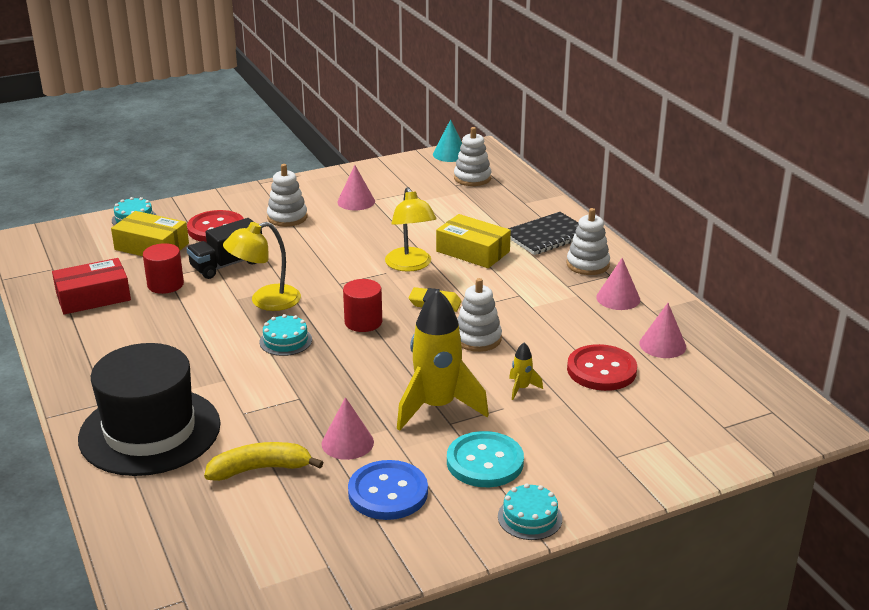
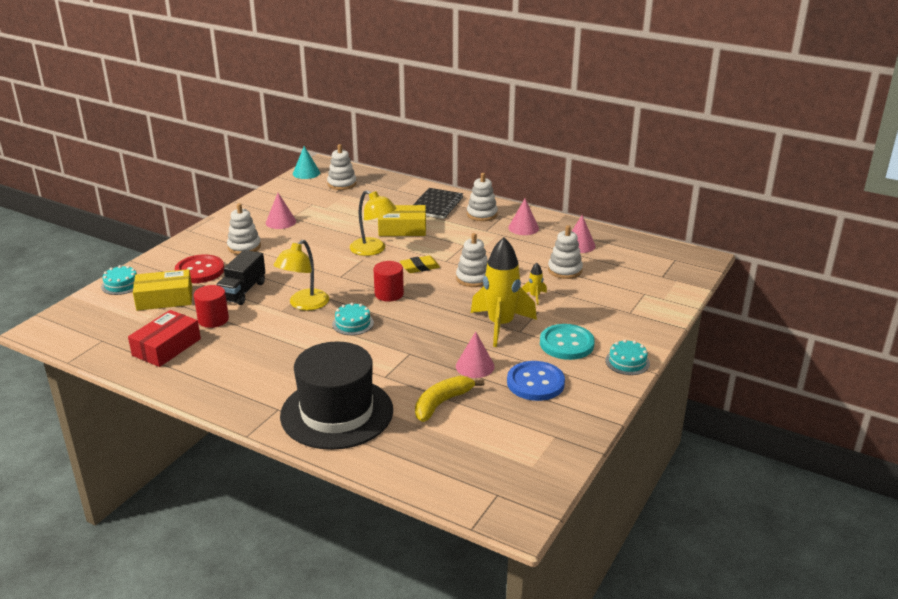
camera: 35 degrees left, 0 degrees up
red button [567,344,637,391] -> white stacking toy [548,225,583,279]

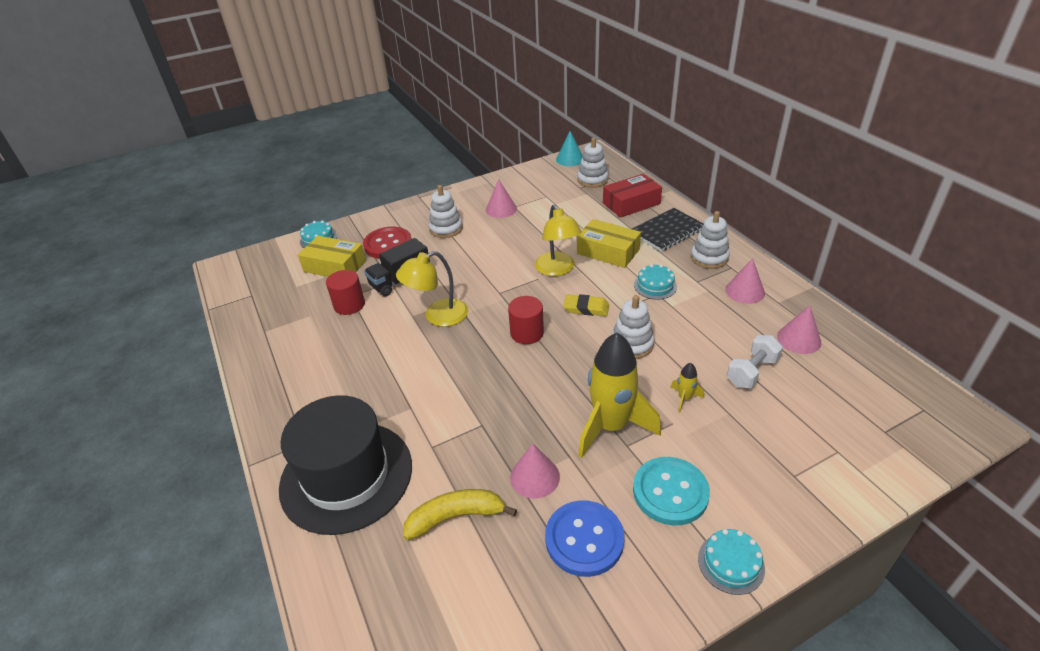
camera: 35 degrees right, 10 degrees up
red box [128,310,201,367] -> red box moved to [603,174,662,218]
turquoise cake [332,303,374,335] -> turquoise cake moved to [634,264,677,300]
white stacking toy [548,225,583,279] -> white dumbbell [727,335,783,389]

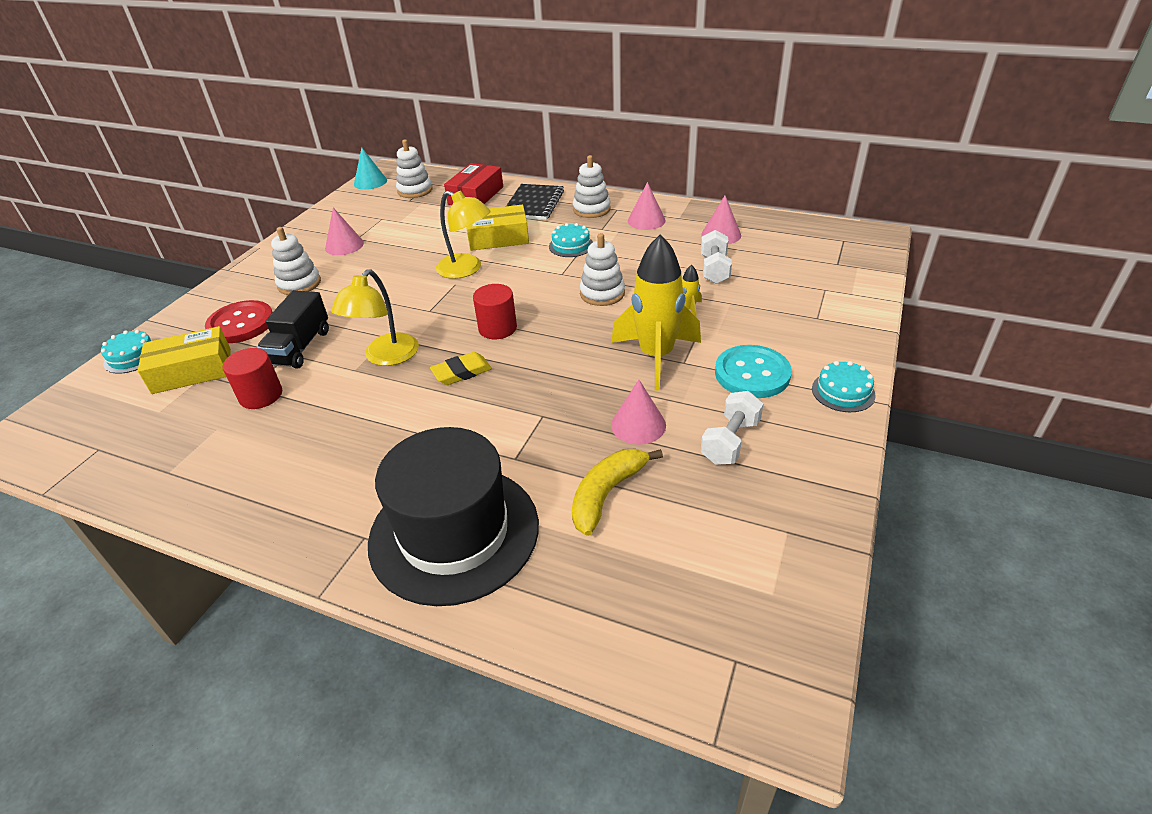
camera: 40 degrees left, 0 degrees up
blue button [545,500,624,577] -> white dumbbell [701,391,763,465]
yellow eraser [564,294,609,316] -> yellow eraser moved to [430,352,492,385]

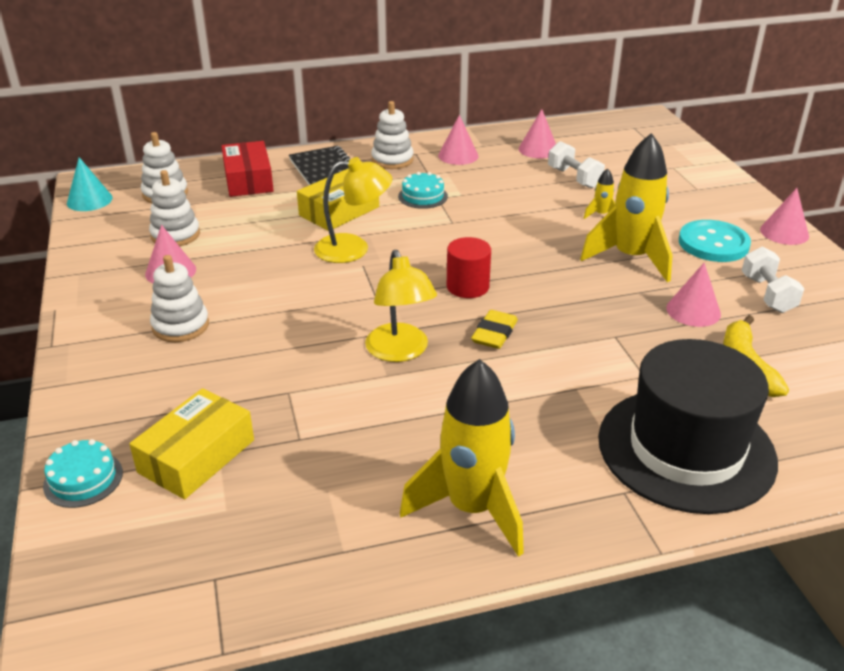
camera: 40 degrees left, 5 degrees down
red button [205,300,272,343] -> none
red cylinder [223,348,282,409] -> none
black truck [257,290,329,369] -> none
white stacking toy [580,233,625,306] -> white stacking toy moved to [149,170,200,246]
turquoise cake [812,361,876,412] -> pink cone [760,188,809,245]
none -> yellow rocket [400,359,524,557]

